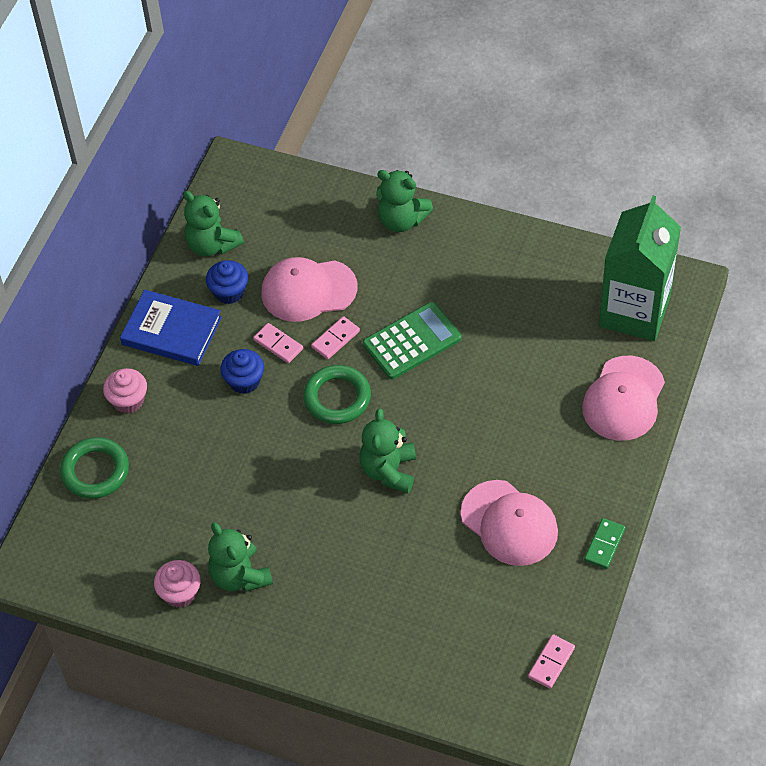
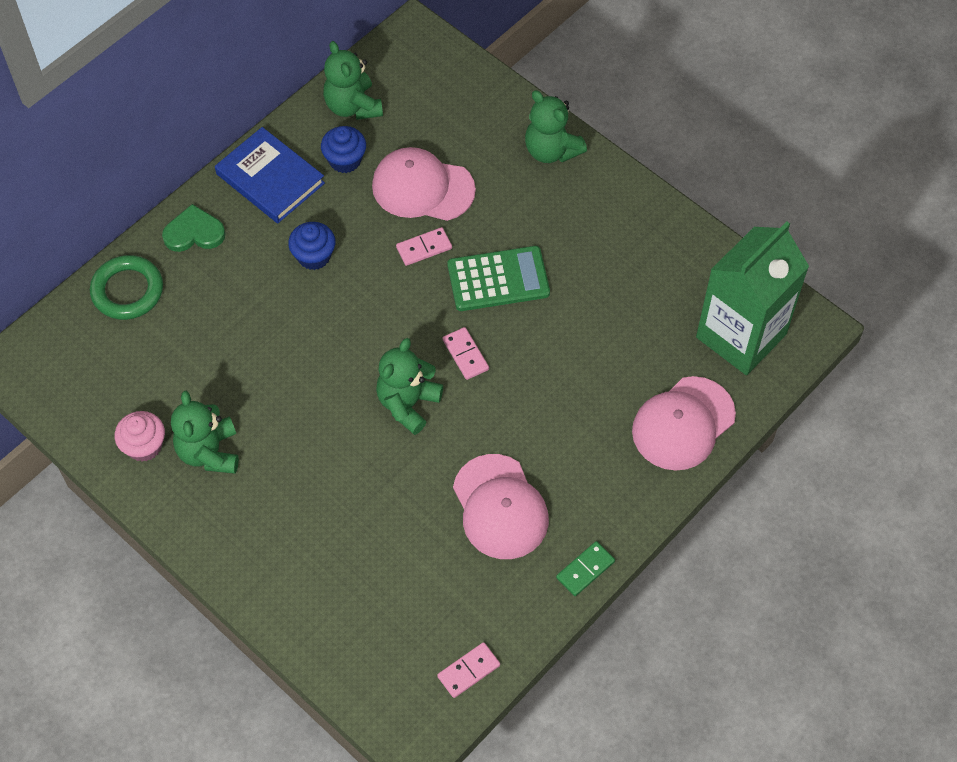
camera: 20 degrees right, 5 degrees up
pink cupcake [103,368,147,413] -> green heart [162,204,226,252]
pink domino [253,323,303,363] -> pink domino moved to [443,327,489,380]
green ring [303,365,371,424] -> none

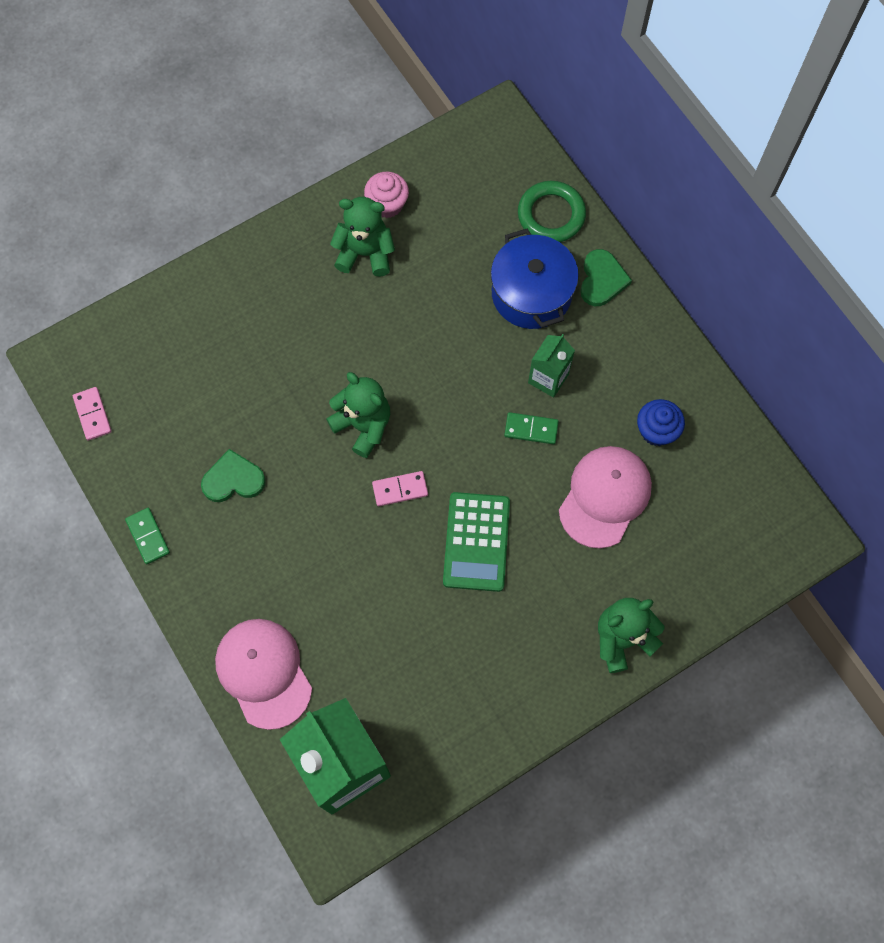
camera: 105 degrees right, 10 degrees up
blue book [215,127,325,223] -> none
blue cupcake [288,222,336,270] -> green carton [528,334,575,398]
green teddy bear [323,41,383,120] -> none
pink domino [396,227,452,266] -> none
pink cap [453,454,549,559] -> green heart [201,449,266,502]
none -> blue pot [491,229,579,329]
none -> green domino [504,412,559,444]

